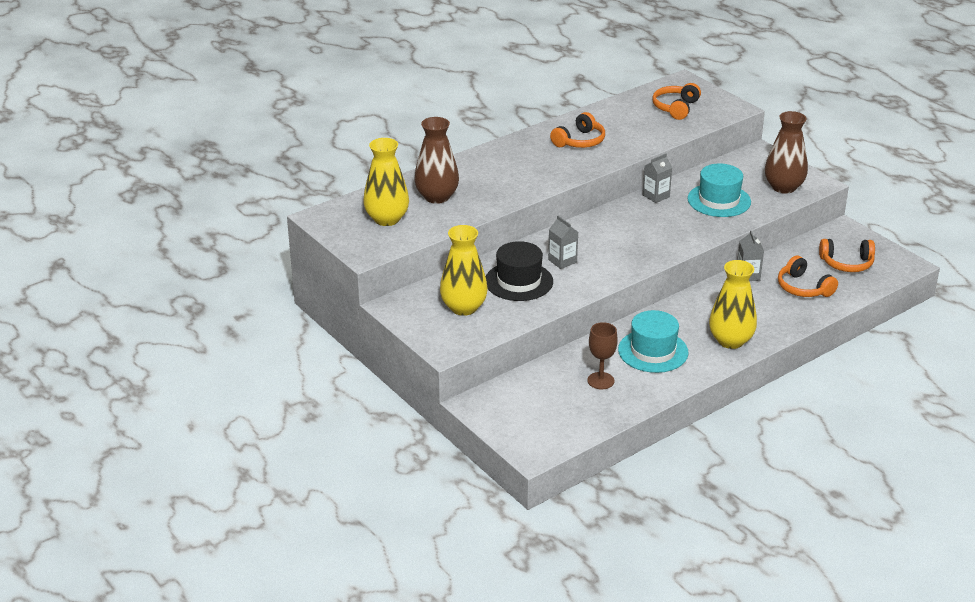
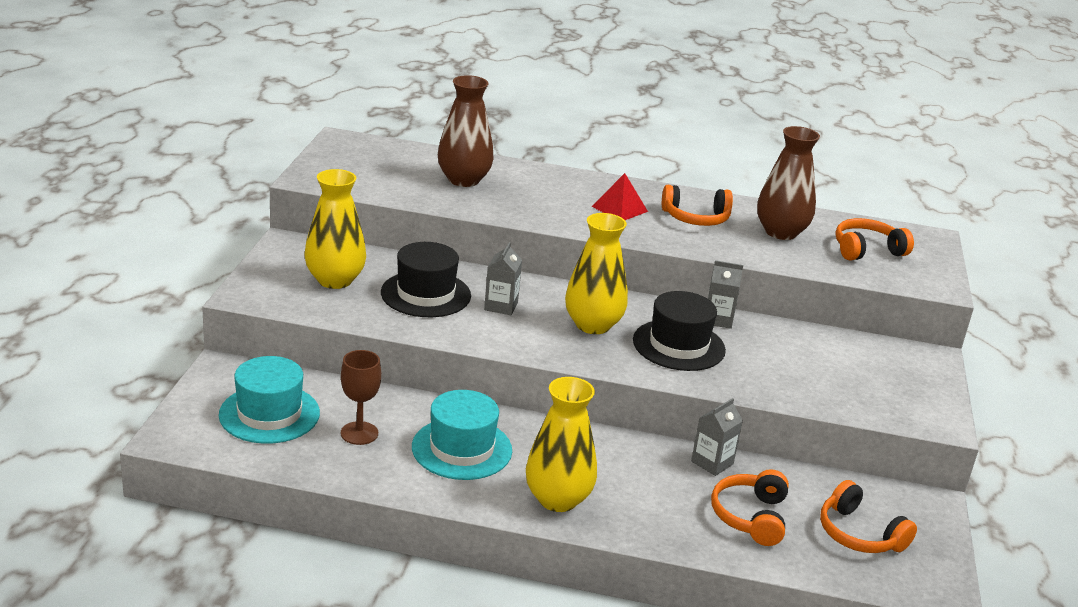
camera: 45 degrees right, 5 degrees down
yellow vase [363,138,409,226] -> yellow vase moved to [565,213,628,334]
turquoise hat [687,164,751,217] -> turquoise hat moved to [219,356,320,444]
brown vase [765,111,808,194] -> brown vase moved to [757,126,820,240]
none -> red pyramid [592,173,648,220]
none -> black hat [633,291,726,371]

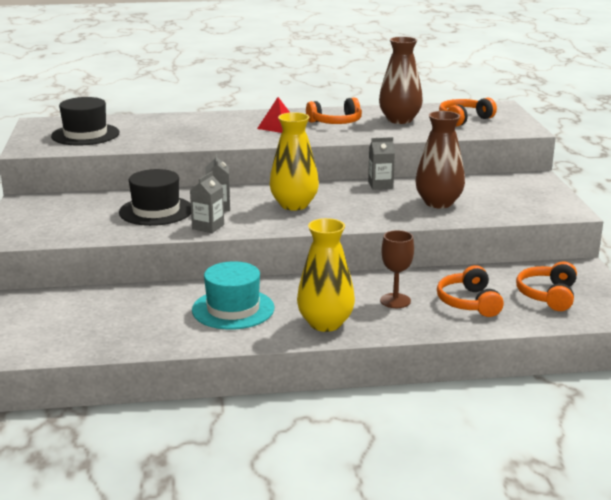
camera: 15 degrees left, 5 degrees down
turquoise hat [219,356,320,444] -> none
yellow vase [305,169,366,289] -> none
brown goblet [341,350,381,445] -> brown goblet moved to [380,230,414,308]
brown vase [438,75,493,187] -> brown vase moved to [416,111,465,208]
black hat [633,291,726,371] -> black hat moved to [51,97,120,146]
grey carton [691,398,743,476] -> grey carton moved to [190,171,224,233]
orange headphones [820,480,917,553] -> orange headphones turned 75 degrees clockwise [516,261,577,311]

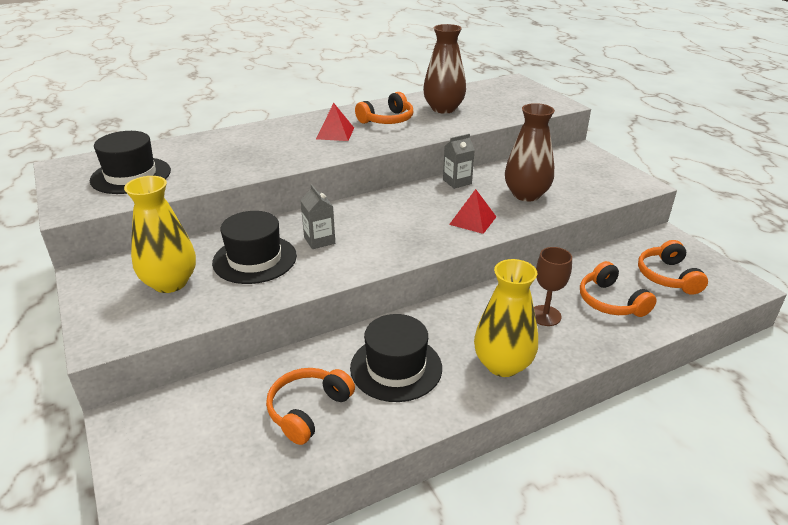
camera: 20 degrees left, 10 degrees up
grey carton [190,171,224,233] -> none
turquoise hat [192,261,275,330] -> black hat [350,314,442,402]
yellow vase [270,112,319,211] -> yellow vase moved to [124,176,196,293]
orange headphones [439,98,497,127] -> orange headphones moved to [266,368,355,445]
none -> red pyramid [449,189,496,234]

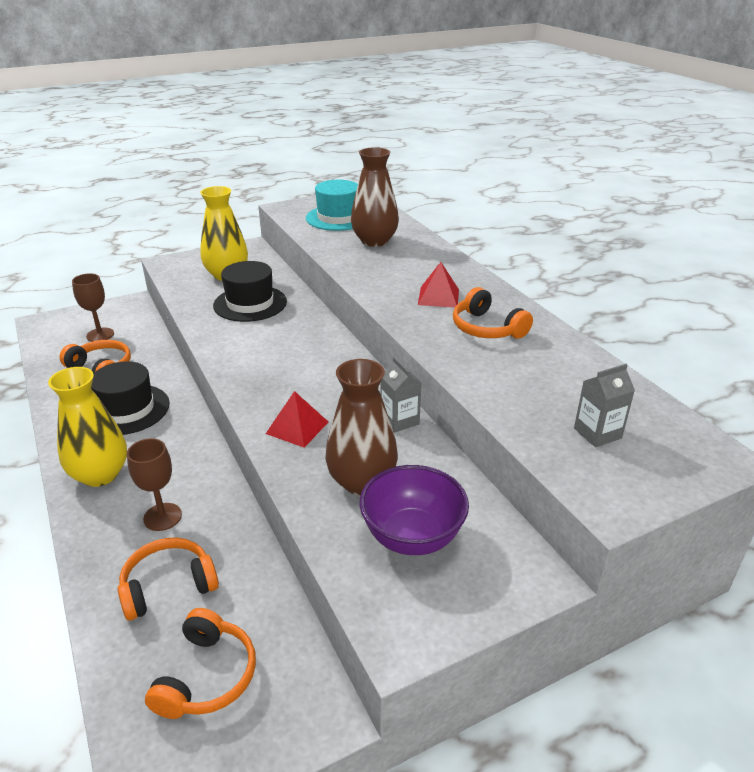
camera: 90 degrees right, 0 degrees up
black hat [90,131,171,194] -> turquoise hat [306,180,358,231]
grey carton [300,184,335,249] -> grey carton moved to [574,364,635,447]
brown vase [423,24,466,114] -> brown vase moved to [351,147,399,247]
orange headphones [638,240,708,295] -> orange headphones turned 105 degrees clockwise [145,608,256,719]
none -> brown goblet [72,273,114,342]
none -> purple bowl [359,465,469,555]

